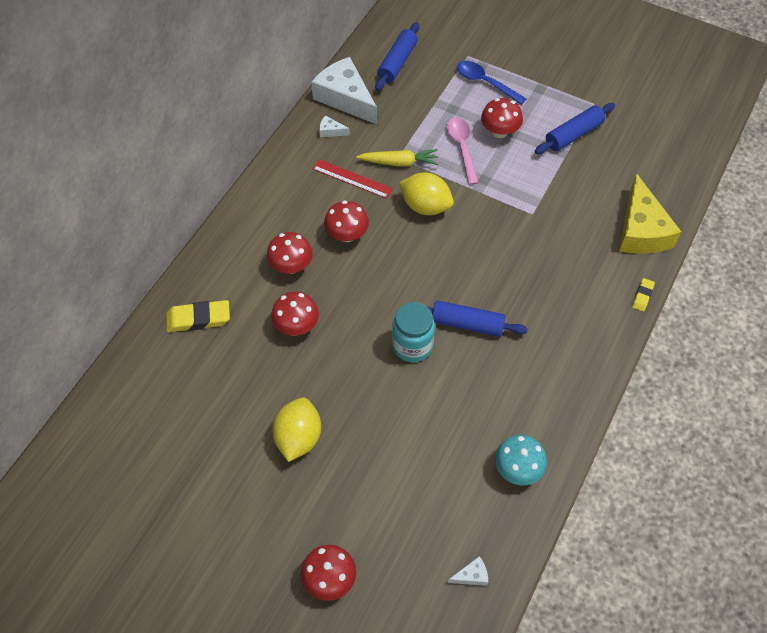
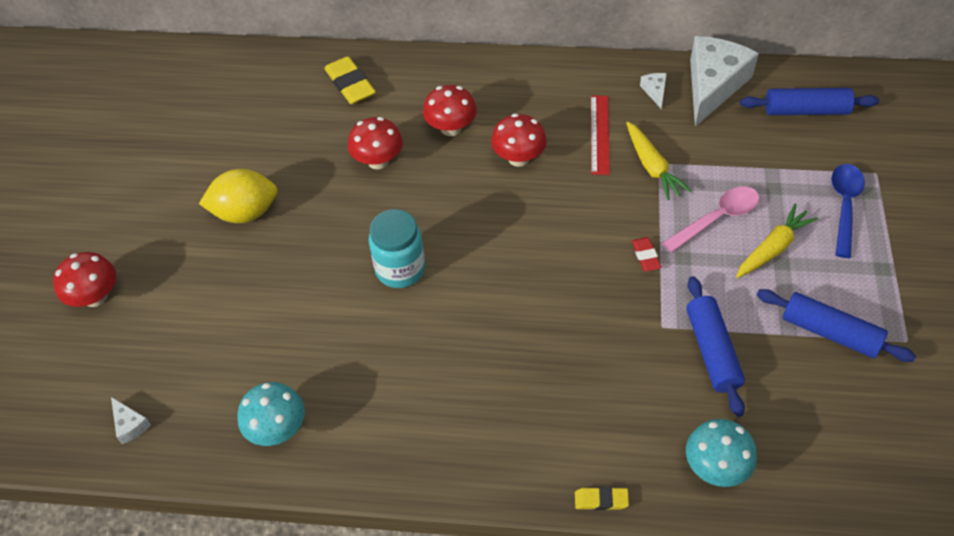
camera: 70 degrees right, 5 degrees down
yellow lemon [399,173,454,215] -> none
blue rolling pin [428,300,528,337] -> blue rolling pin moved to [686,276,745,417]
red mushroom [481,98,523,138] -> yellow carrot [736,204,818,278]
yellow cheese [619,173,681,254] -> turquoise mushroom [686,419,757,487]
none -> red eraser [632,237,661,271]

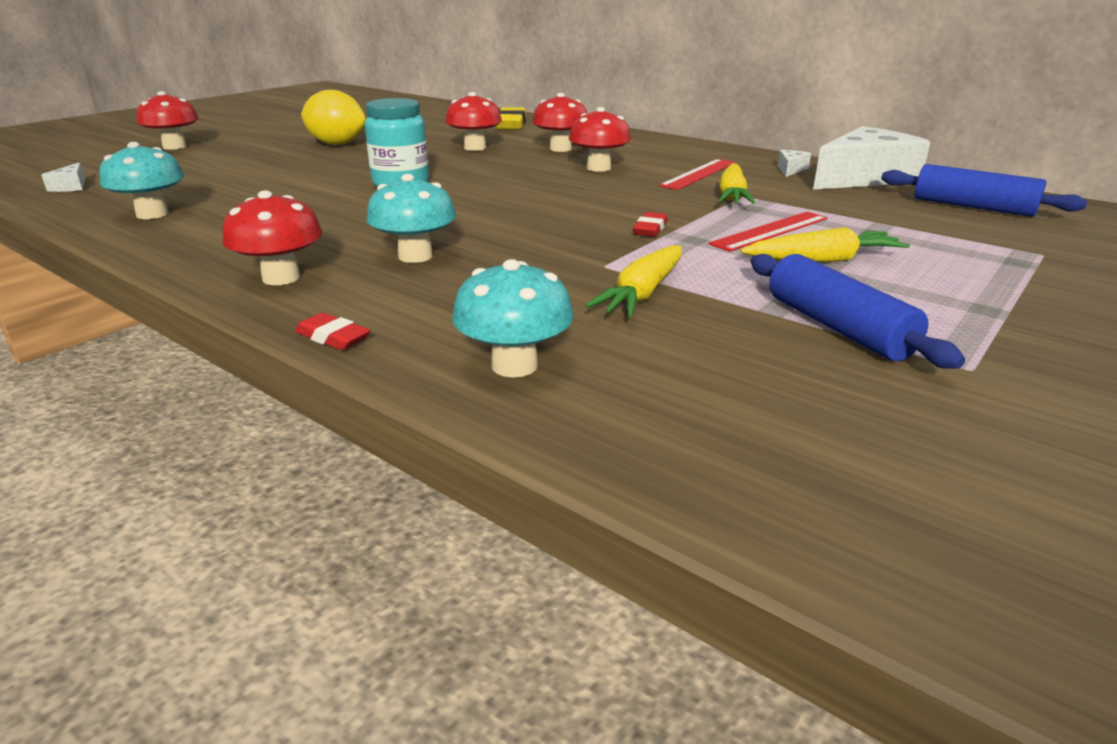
camera: 30 degrees right, 25 degrees down
yellow eraser [575,487,629,510] -> red eraser [295,313,370,350]
pink spoon [663,187,759,252] -> red ruler [709,212,828,252]
blue rolling pin [686,276,745,417] -> yellow carrot [585,245,682,317]
blue spoon [831,164,865,258] -> none
none -> red mushroom [223,190,323,285]
none -> turquoise mushroom [366,174,456,263]

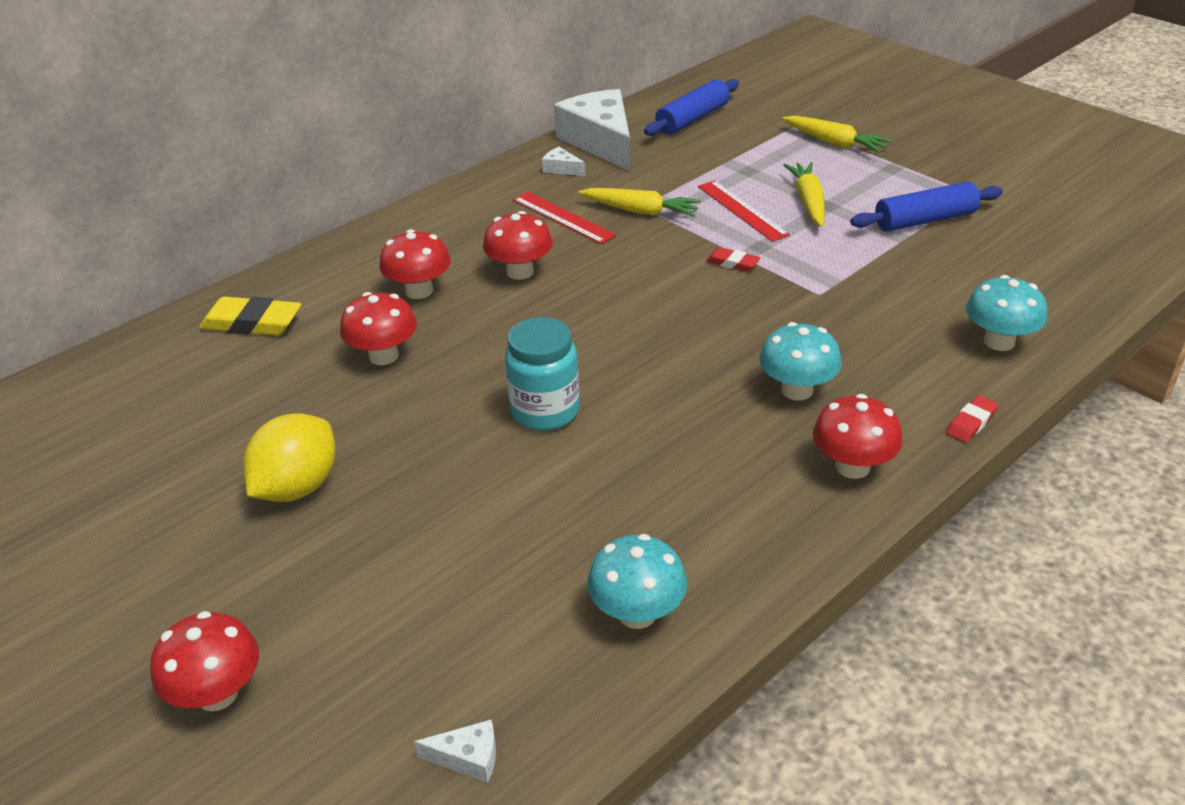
camera: 80 degrees left, 10 degrees up
yellow carrot [585,245,682,317] -> yellow carrot moved to [782,116,892,153]

